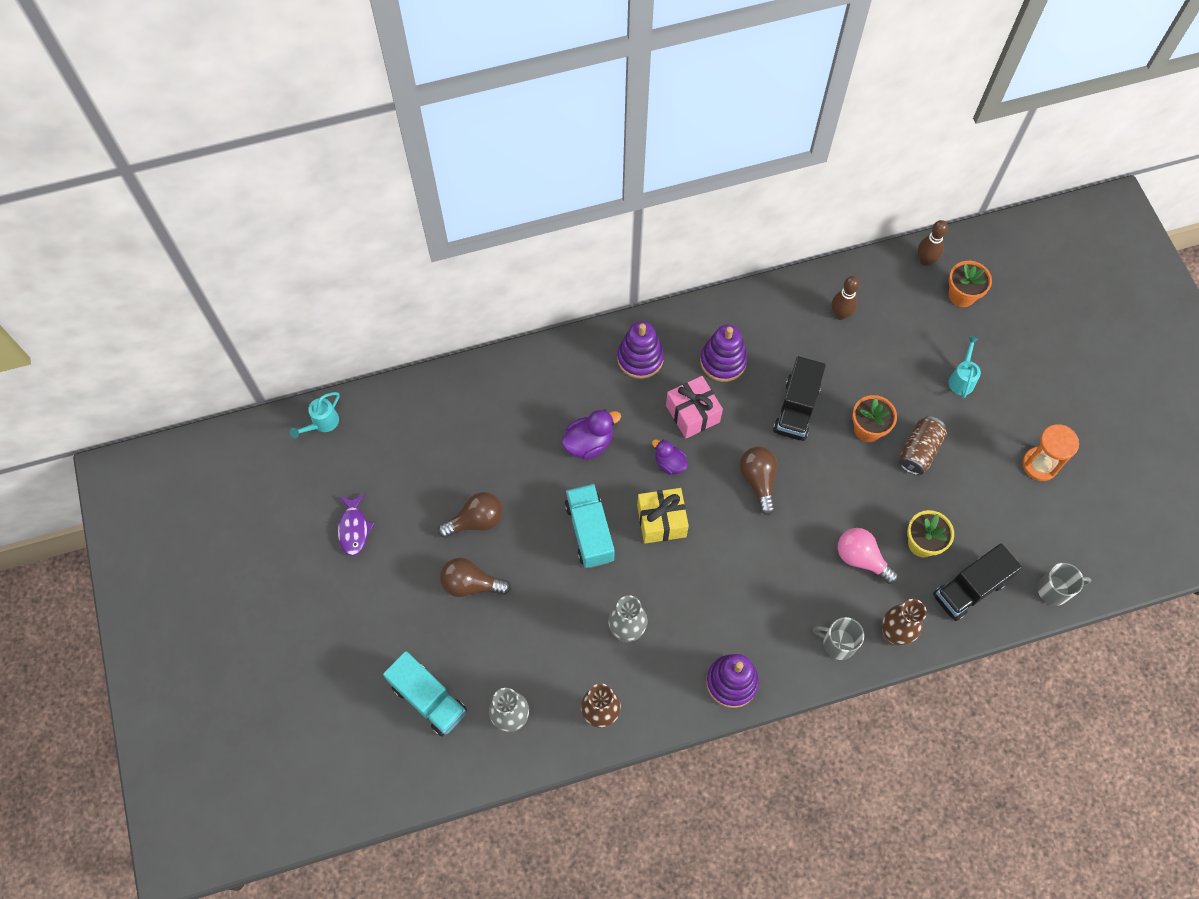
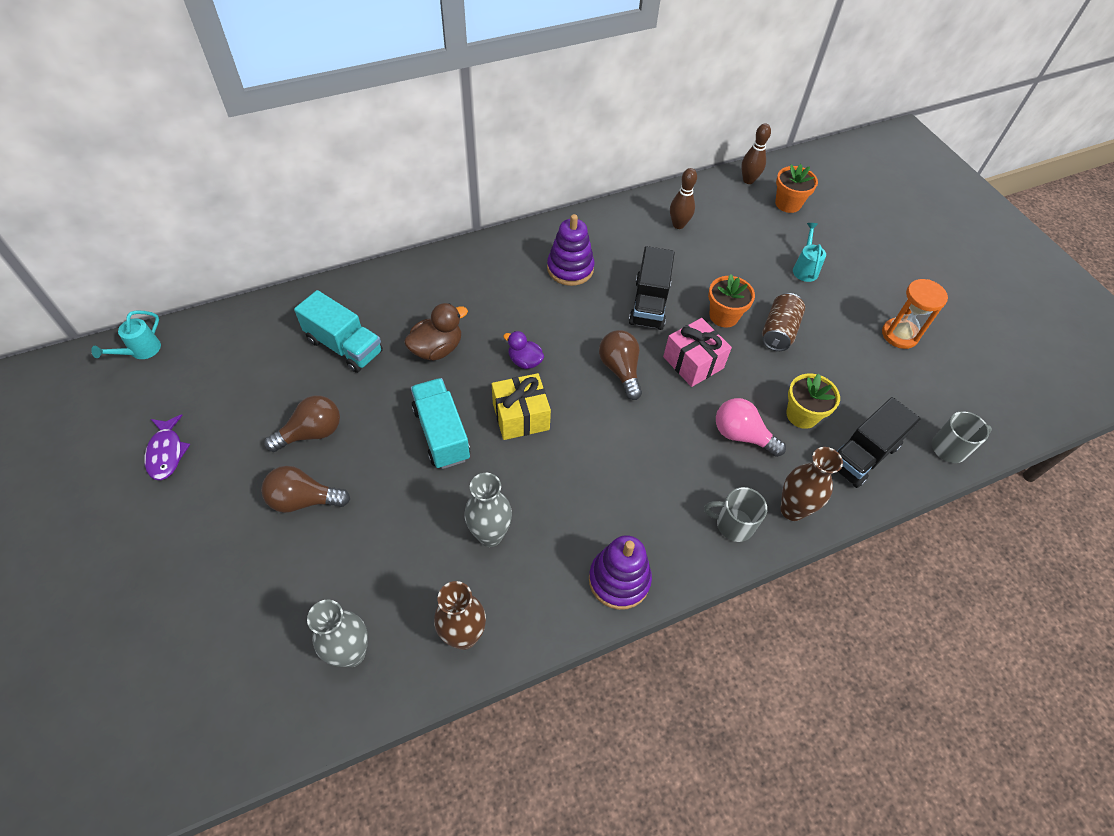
camera: 10 degrees left, 10 degrees down
turquoise truck [383,651,467,737] -> turquoise truck moved to [294,290,383,373]
purple duck [561,409,621,460] -> brown duck [404,303,468,360]
purple stacking toy [617,321,664,379] -> none
pink gift [666,376,723,439] -> pink gift moved to [663,318,732,387]

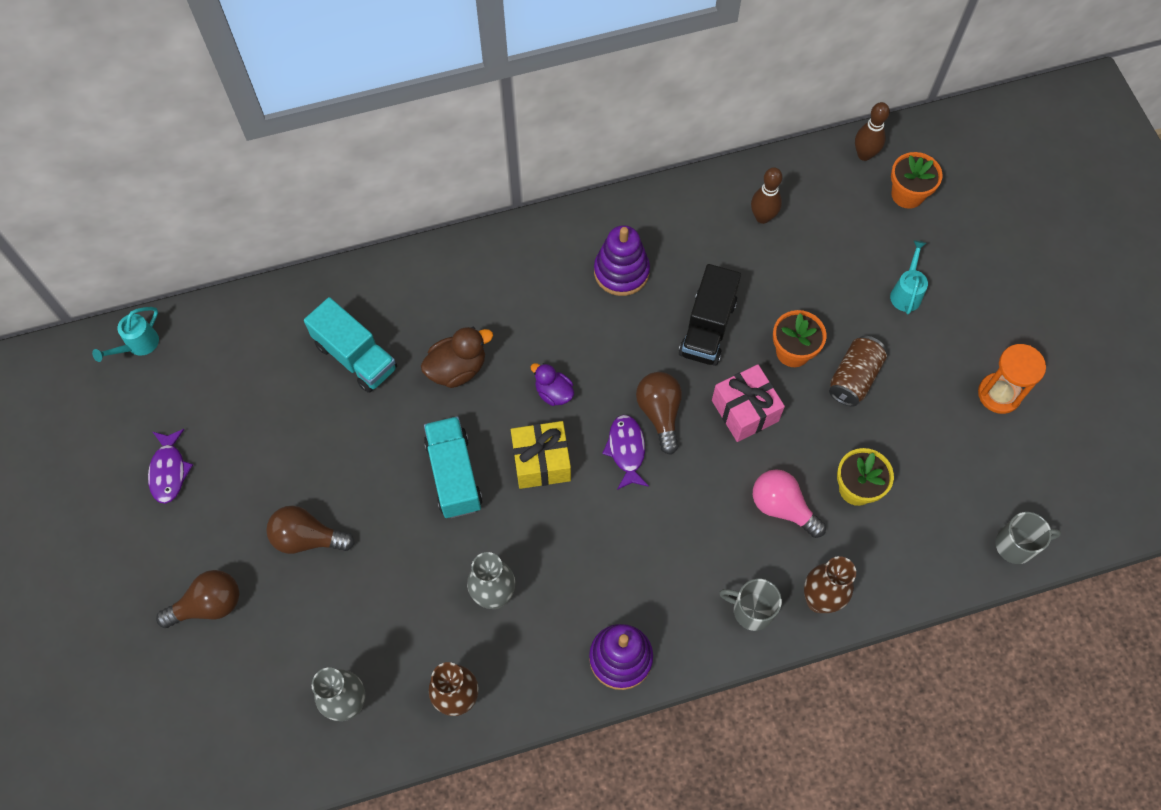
camera: 10 degrees right, 10 degrees up
brown light bulb [264,395,340,452] -> brown light bulb moved to [156,570,239,628]
black truck [837,397,921,488] -> none
none -> purple fish [602,415,649,490]

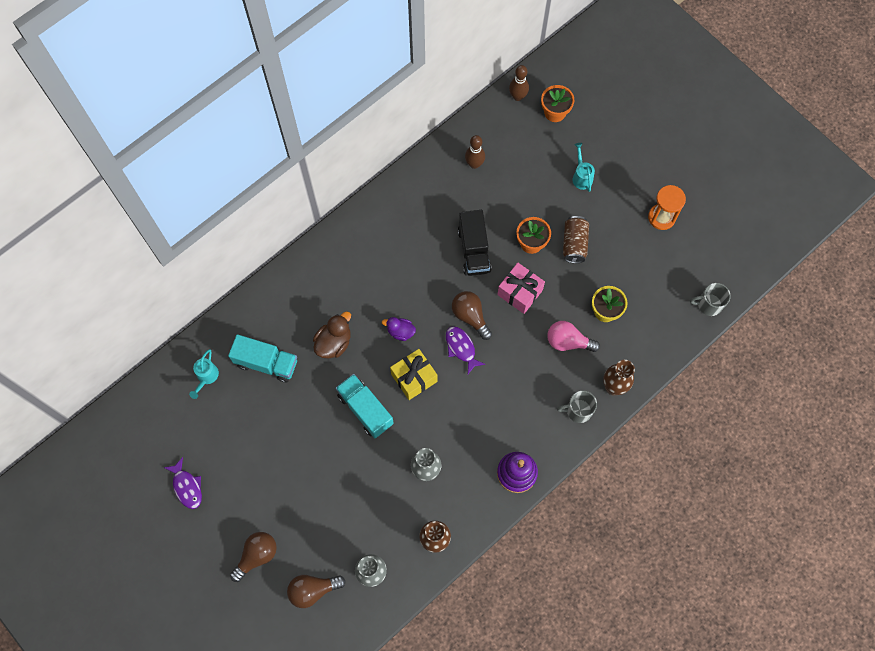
camera: 25 degrees left, 5 degrees up
turquoise watering can [92,307,159,362] -> turquoise watering can moved to [189,349,219,399]
brown light bulb [266,506,355,554] -> brown light bulb moved to [287,575,346,608]
purple stacking toy [594,225,650,296] -> none
grey mug [995,512,1061,564] -> grey mug turned 150 degrees counterclockwise [690,283,731,316]

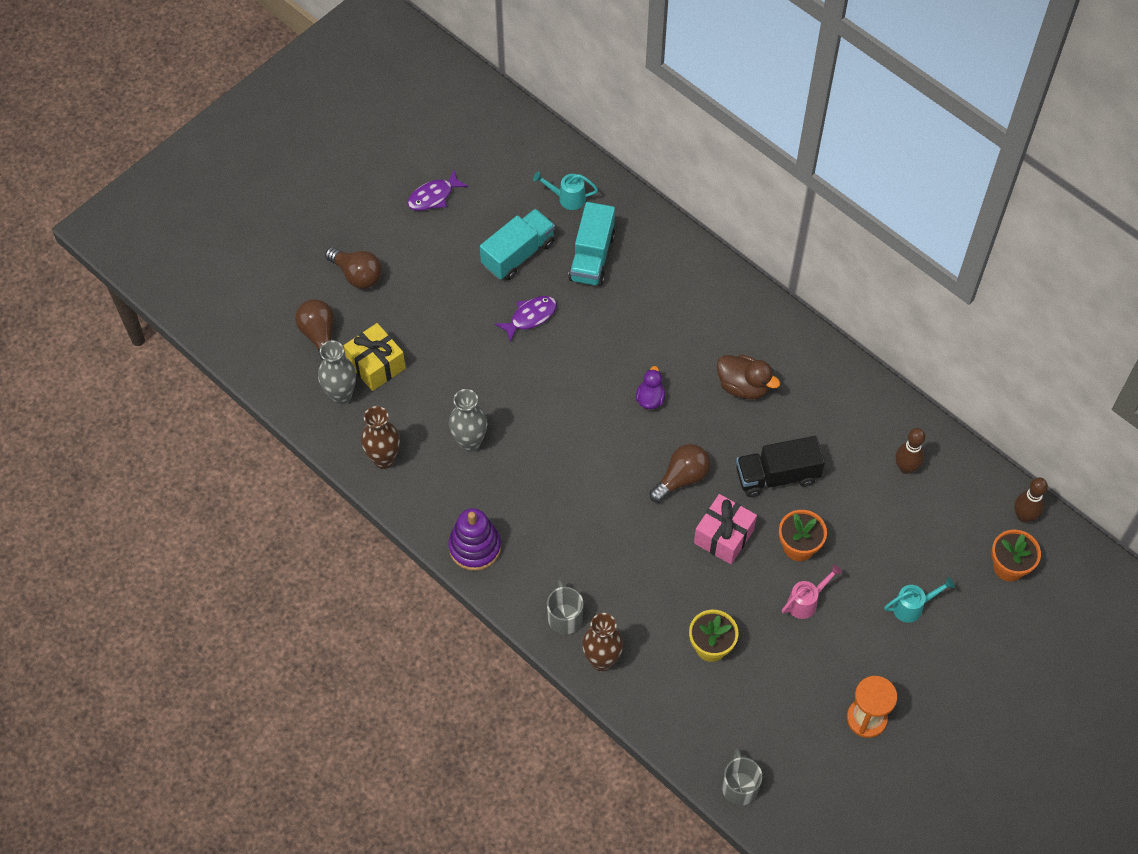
camera: 85 degrees right, 10 degrees down
brown duck [313,311,351,358] -> brown duck moved to [717,355,780,400]
turquoise truck [336,374,394,438] -> turquoise truck moved to [480,209,555,280]
yellow gift [390,349,437,400] -> yellow gift moved to [344,323,406,391]
purple fish [446,326,485,374] -> purple fish moved to [495,296,557,343]
pink light bulb [547,321,600,352] -> none
brown can [563,216,589,263] -> pink watering can [782,564,842,619]

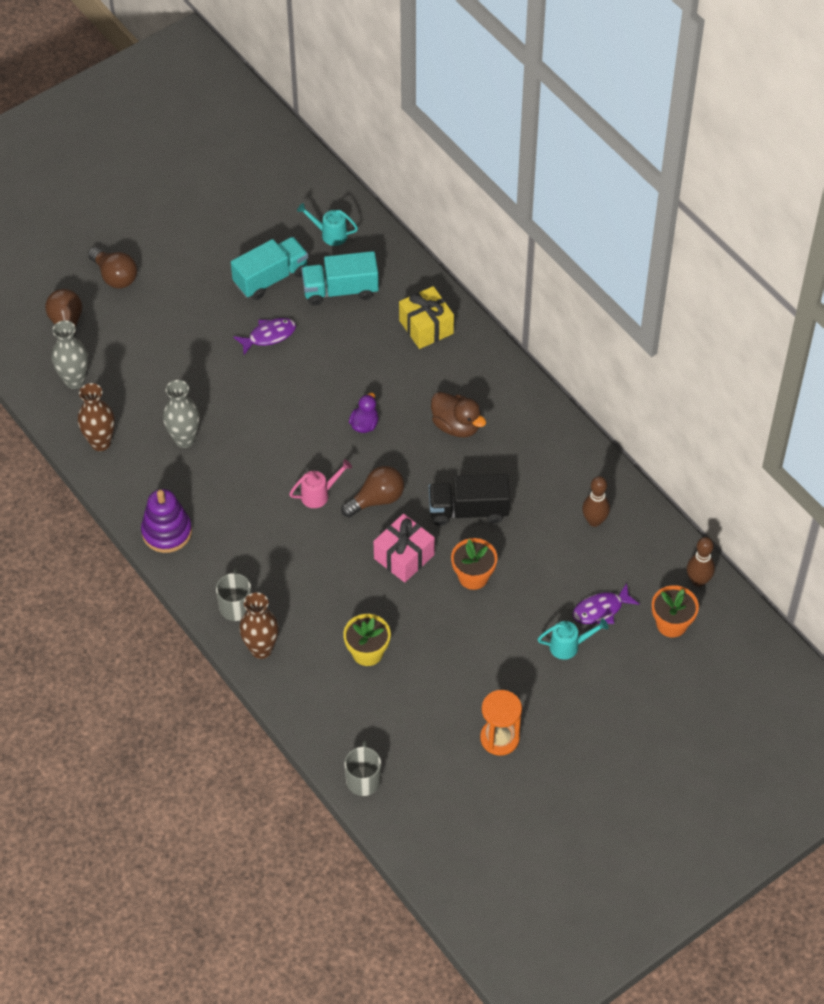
camera: 10 degrees right, 5 degrees down
yellow gift [344,323,406,391] -> yellow gift moved to [399,286,454,349]
purple fish [407,170,468,211] -> purple fish moved to [573,583,640,624]
turquoise truck [568,202,615,286] -> turquoise truck turned 60 degrees clockwise [301,251,379,306]
pink watering can [782,564,842,619] -> pink watering can moved to [289,459,352,508]

